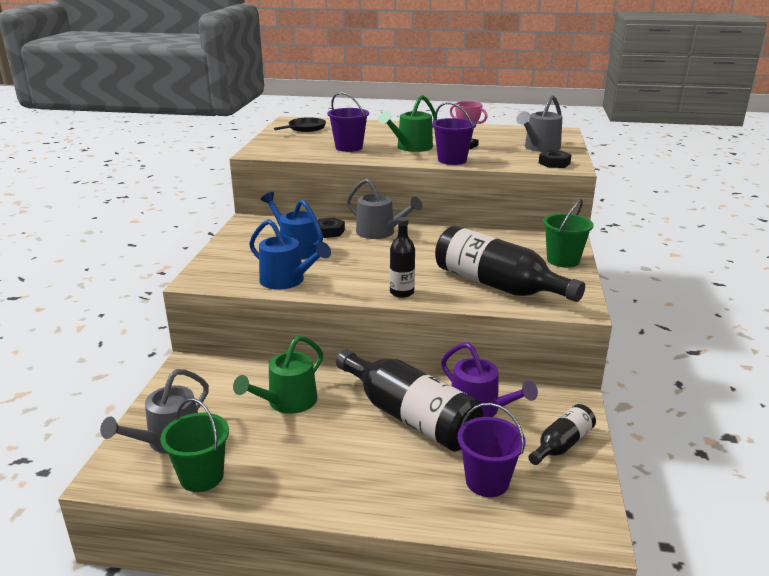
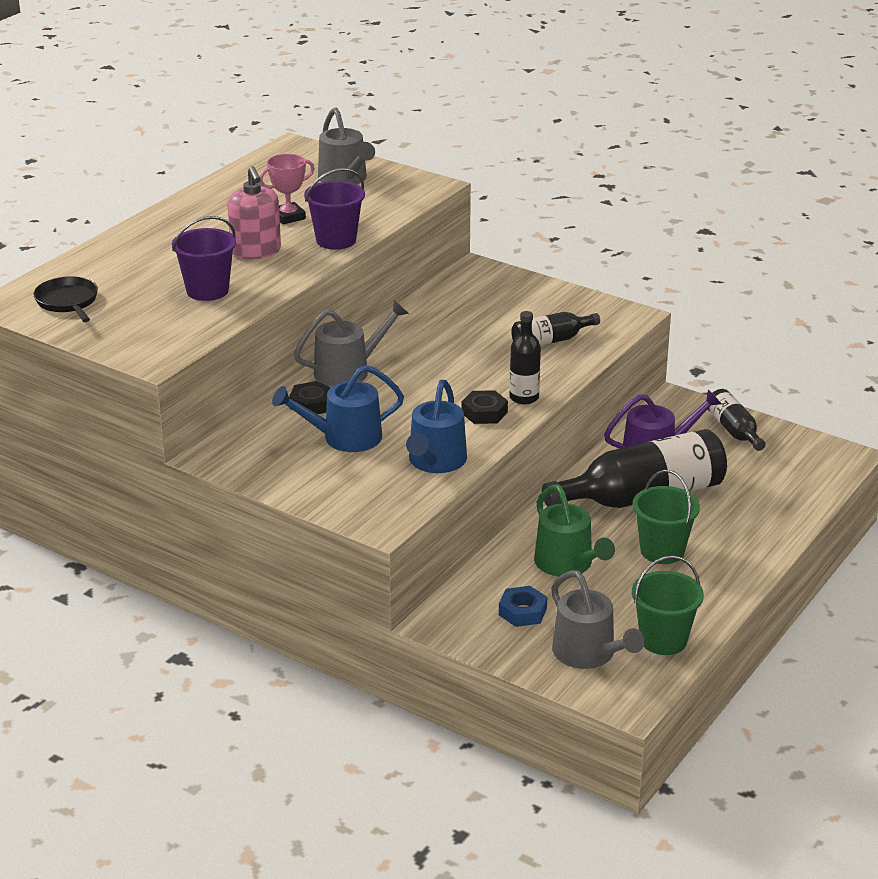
camera: 65 degrees left, 5 degrees up
blue watering can [249,219,331,290] -> blue watering can turned 135 degrees clockwise [406,380,467,473]
green watering can [378,95,436,152] -> pink soap dispenser [227,166,281,259]
black bottle [435,225,585,302] -> black bottle [512,312,600,346], size x0.51
purple bucket [457,403,525,497] -> none
black nut [539,150,571,168] -> black nut moved to [461,390,508,424]
green bucket [543,199,594,268] -> green bucket moved to [633,470,700,564]
none -> blue nut [499,586,547,627]

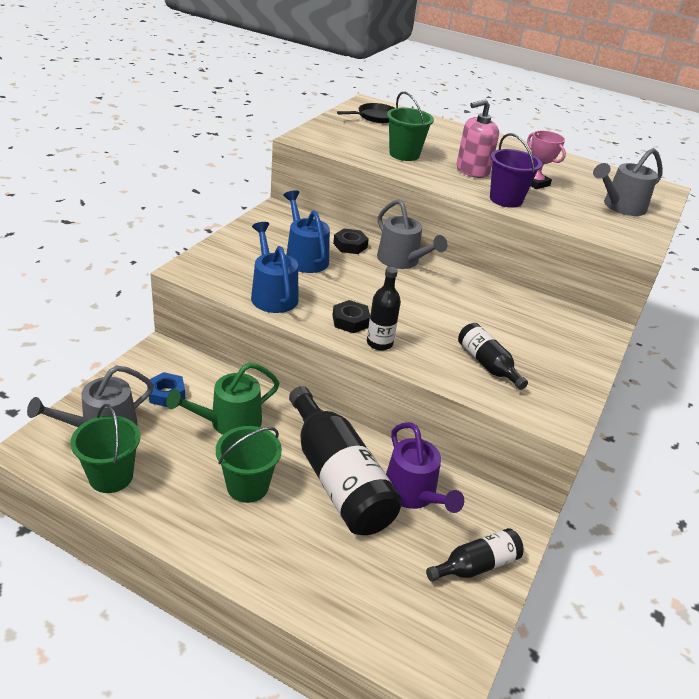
camera: 80 degrees right, 5 degrees up
purple bucket [172,216,236,301] -> green bucket [387,91,434,161]
blue watering can [406,380,467,473] -> blue watering can turned 60 degrees clockwise [251,222,299,313]

